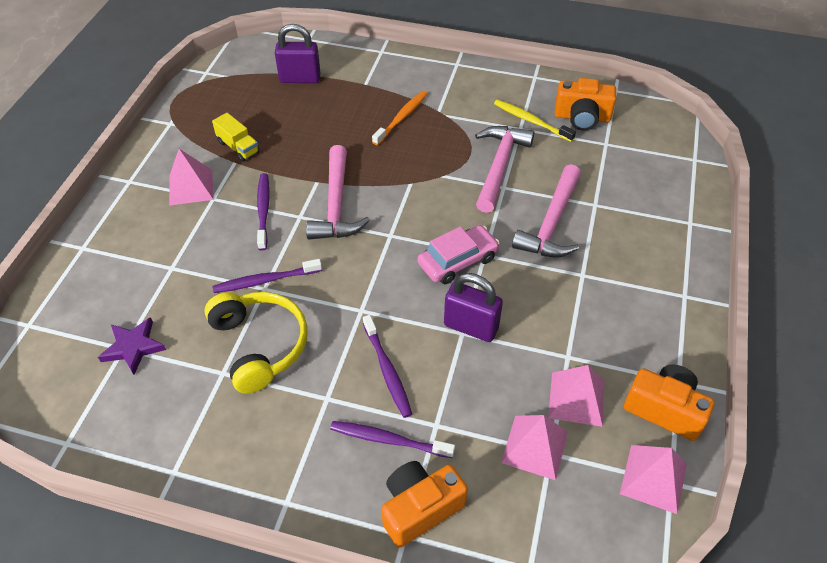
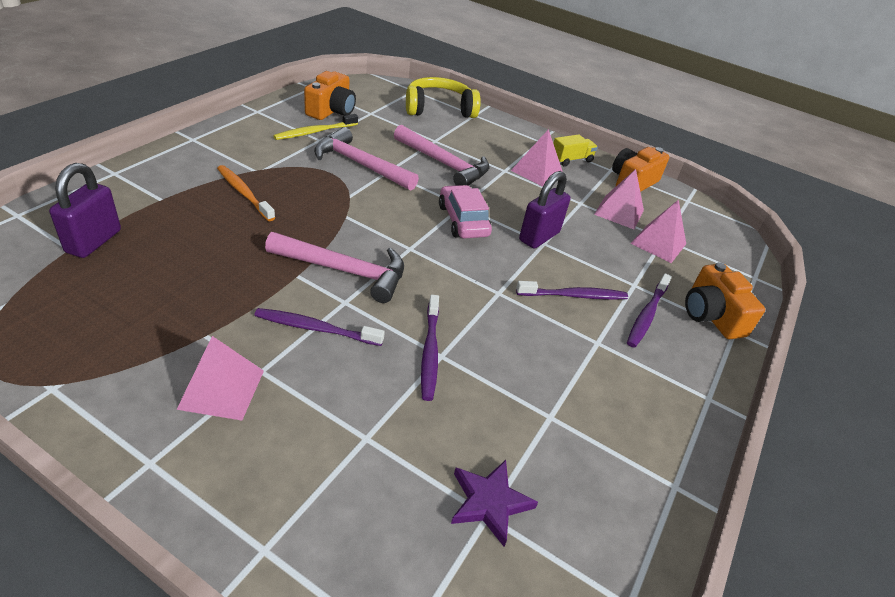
camera: 80 degrees left, 10 degrees down
yellow headphones [204,292,308,394] -> yellow headphones moved to [406,77,481,118]
yellow truck [212,113,259,162] -> yellow truck moved to [553,134,598,167]
pink pyramid [620,445,687,514] -> pink pyramid moved to [511,129,563,187]

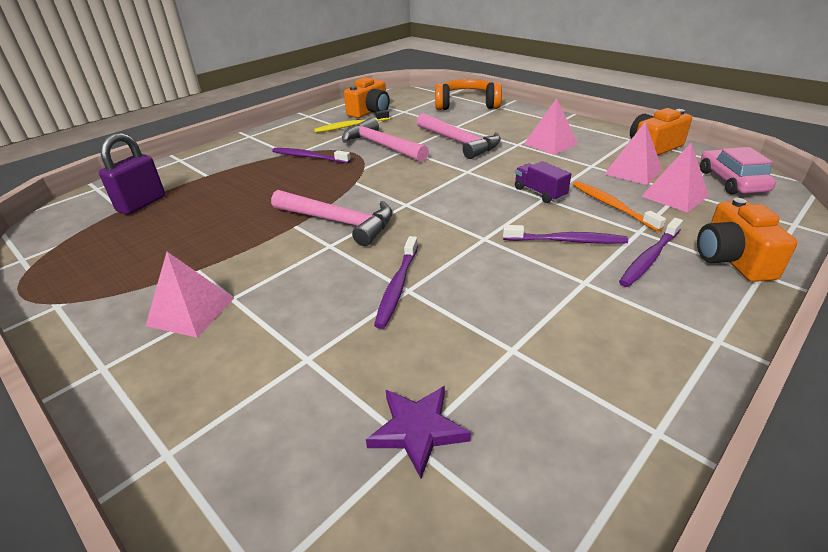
camera: 20 degrees right, 5 degrees down
orange toothbrush [217,165,275,221] -> orange toothbrush moved to [573,181,666,232]
purple toothbrush [254,308,385,346] -> purple toothbrush moved to [272,148,351,163]
yellow headphones [406,77,481,118] -> orange headphones [435,79,502,110]
pink car [439,185,492,239] -> pink car moved to [700,147,776,194]
purple padlock [519,171,570,248] -> purple truck [515,161,571,203]
yellow truck [553,134,598,167] -> none

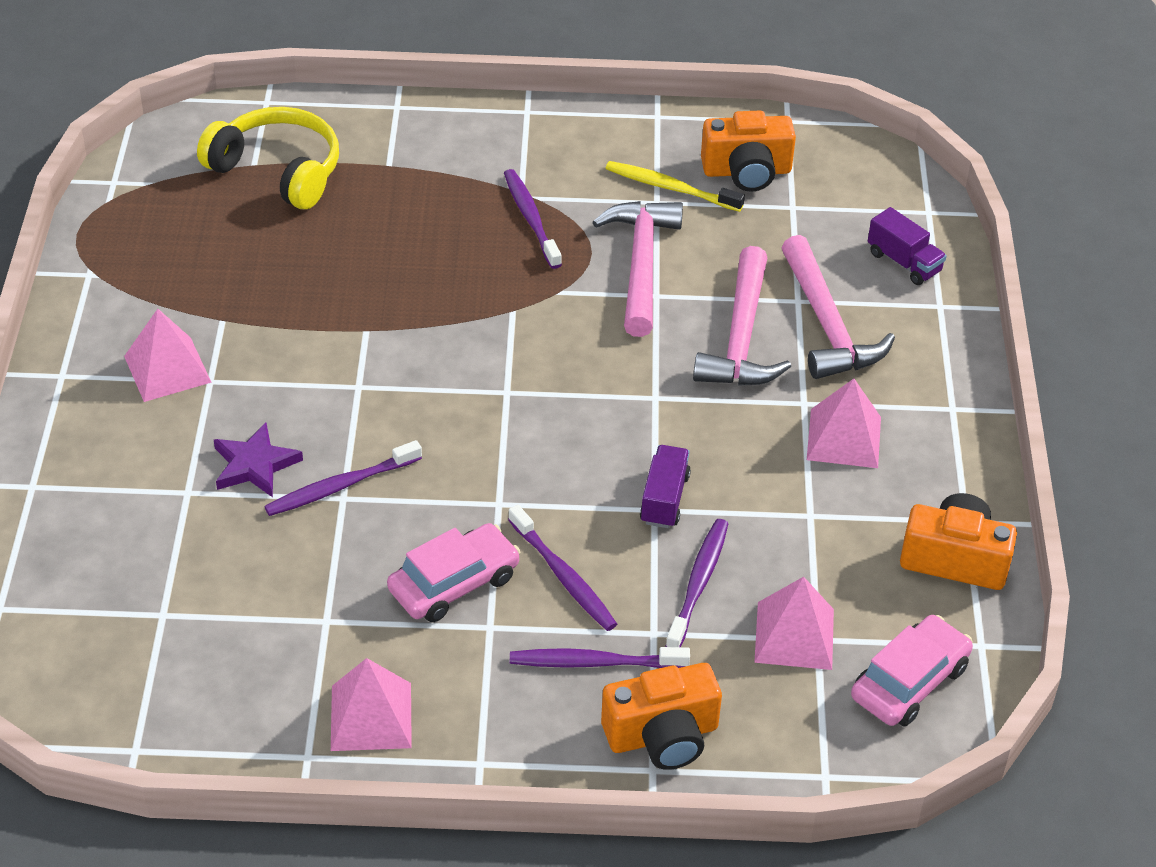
camera: 45 degrees right, 10 degrees up
purple padlock [99,133,165,215] -> yellow headphones [197,107,339,209]
pink hammer [271,190,393,246] -> pink hammer moved to [781,235,895,379]
purple star [366,386,471,479] -> purple star moved to [214,423,303,497]
orange headphones [435,79,502,110] -> purple truck [868,207,947,285]
orange toothbrush [573,181,666,232] -> purple toothbrush [665,519,729,647]
pink pyramid [605,121,662,185] -> pink pyramid moved to [331,658,412,751]
orange camera [697,198,797,282] -> orange camera turned 150 degrees counterclockwise [601,663,722,770]
none -> pink car [387,523,520,622]

